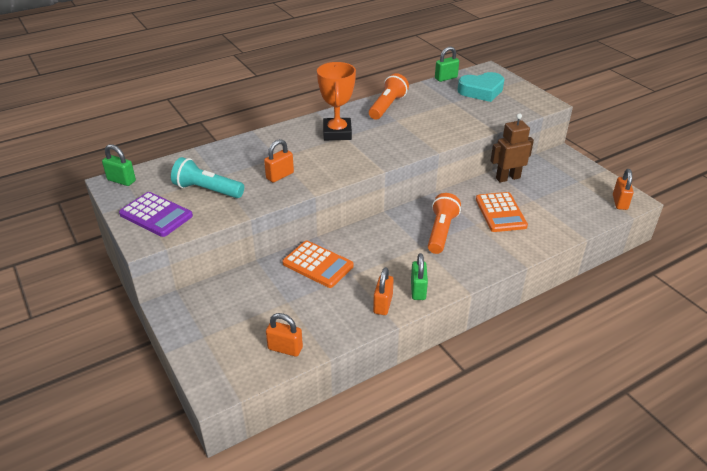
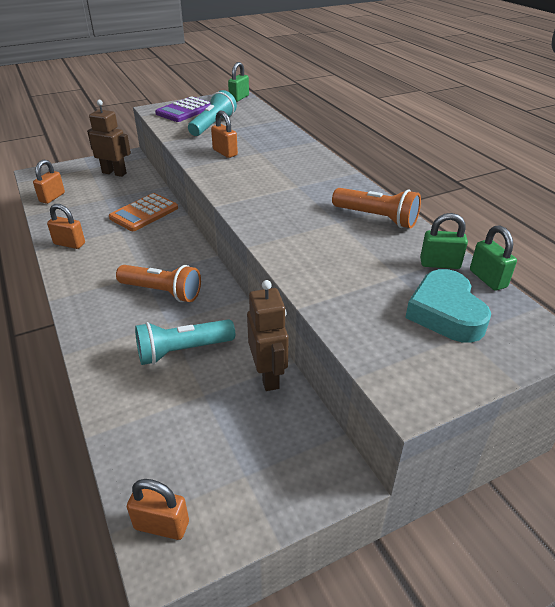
camera: 95 degrees right, 0 degrees up
orange trophy [317,62,356,140] -> none
green padlock [411,253,428,300] -> green padlock moved to [420,213,468,269]
orange calculator [476,192,528,232] -> turquoise flashlight [135,319,235,365]
none -> brown robot [87,100,131,177]

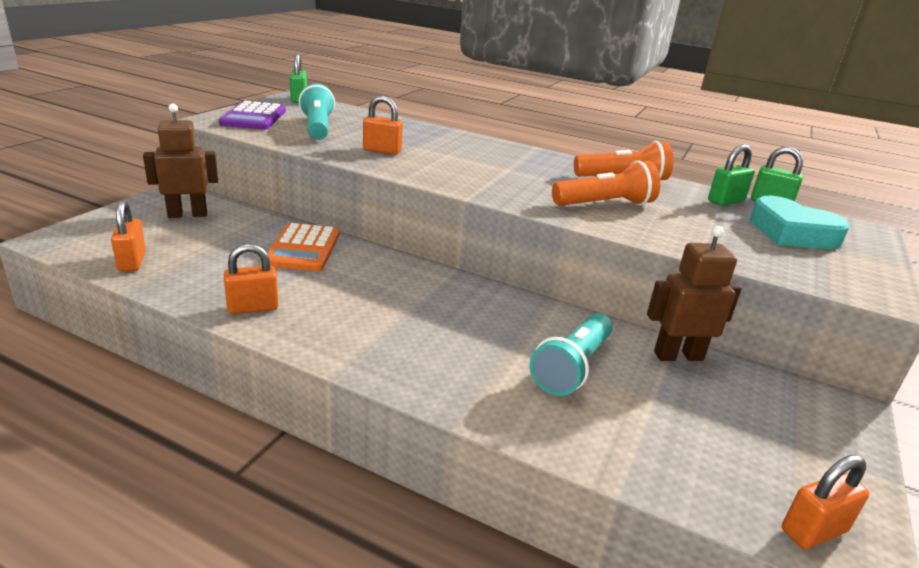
camera: 40 degrees left, 10 degrees down
orange flashlight [116,265,201,302] -> orange flashlight moved to [552,160,661,206]
brown robot [247,280,289,391] -> brown robot turned 45 degrees counterclockwise [647,226,742,361]

